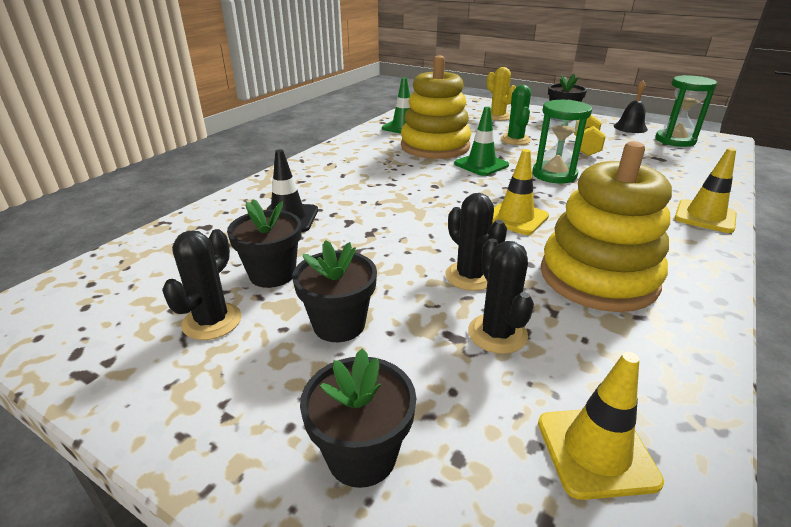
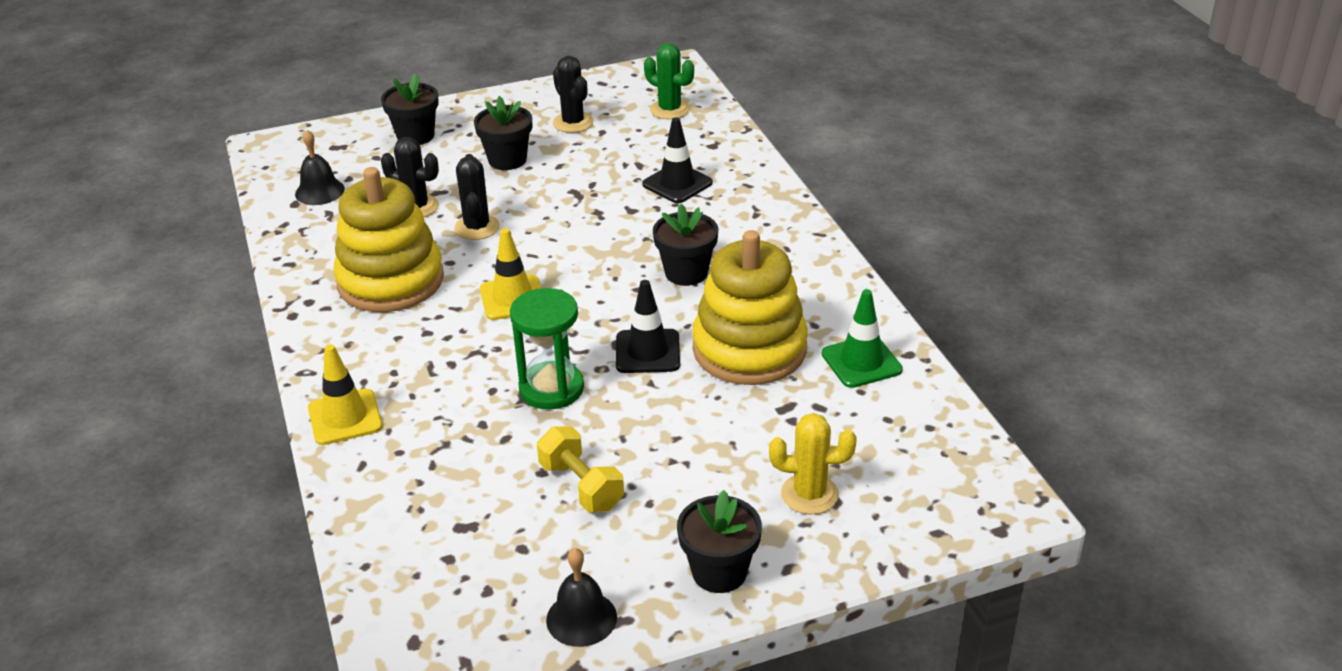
camera: 130 degrees right, 5 degrees up
black flower pot [227,199,301,288] -> black flower pot moved to [653,204,718,286]
black cactus [445,193,507,291] -> black cactus turned 75 degrees clockwise [454,154,500,240]
green traffic cone [454,107,509,176] -> black traffic cone [616,280,680,373]
green cactus [501,85,531,145] -> green cactus moved to [644,43,694,119]
yellow traffic cone [538,352,664,500] -> black bell [295,130,345,205]
green hourglass [655,75,717,147] -> none

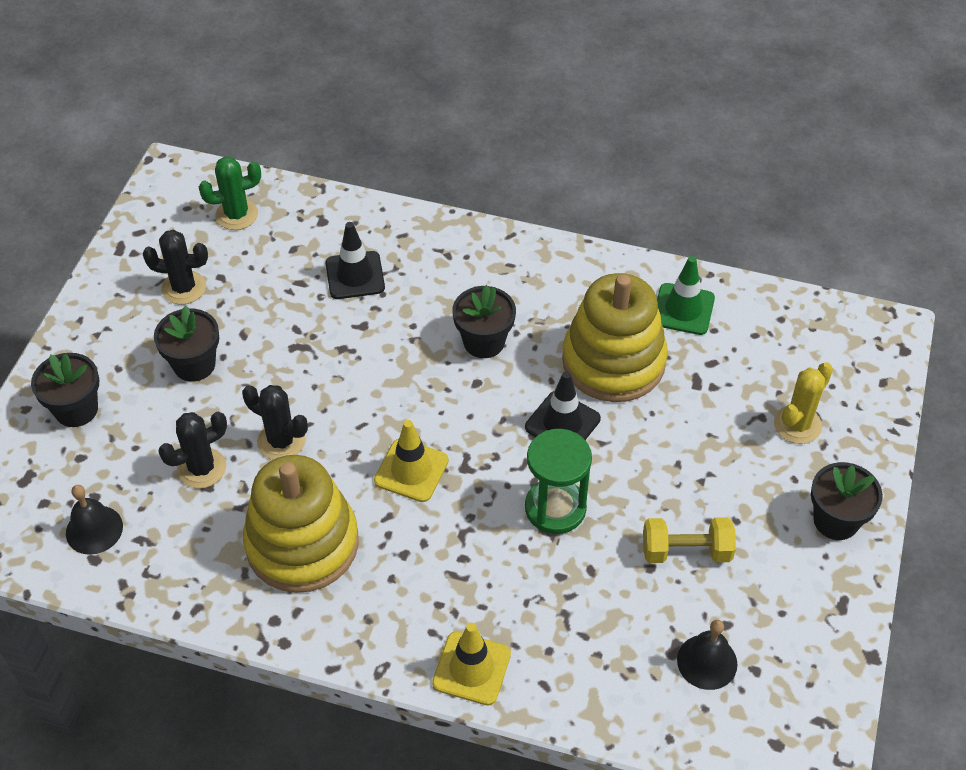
camera: 55 degrees left, 15 degrees up
black bell [546,548,617,647] -> black bell moved to [677,620,738,690]

